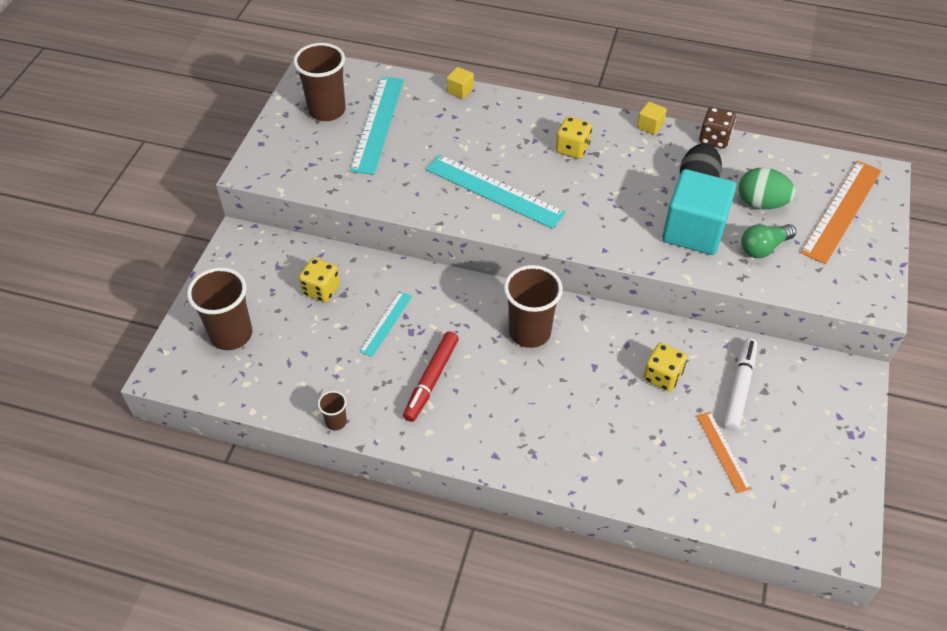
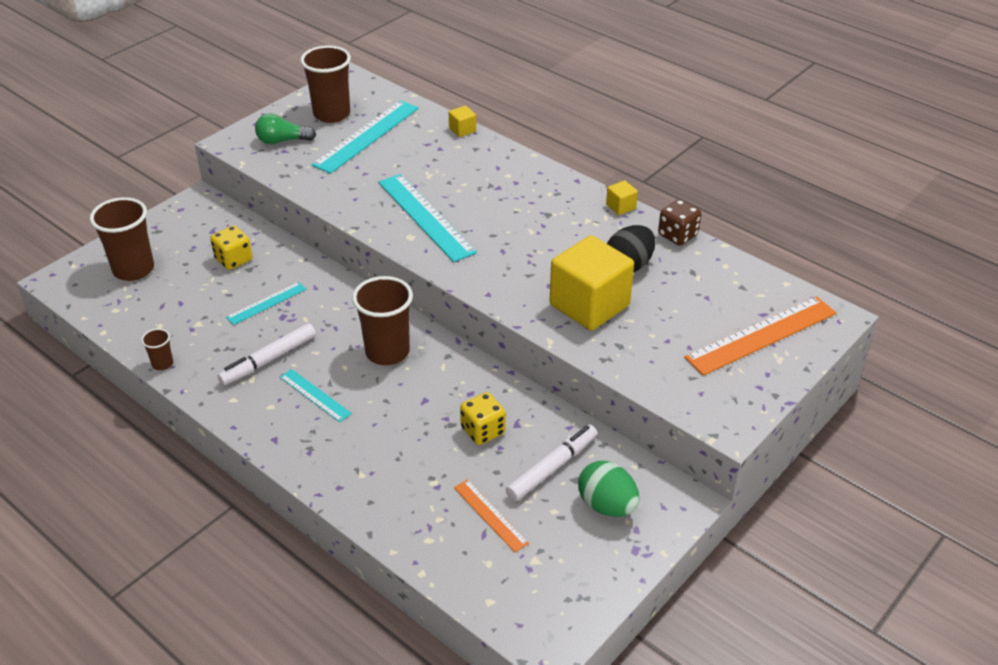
camera: 25 degrees right, 10 degrees down
red marker [403,331,459,422] -> white marker [218,323,316,385]
yellow dice [556,116,592,159] -> none
turquoise cube [662,169,737,255] -> yellow cube [550,235,634,331]
orange ruler [697,412,752,493] -> orange ruler turned 45 degrees counterclockwise [454,479,529,552]
green egg [738,167,796,209] -> green egg moved to [578,461,640,517]
green light bulb [741,224,796,258] -> green light bulb moved to [255,113,316,144]
none -> turquoise ruler [280,369,352,422]

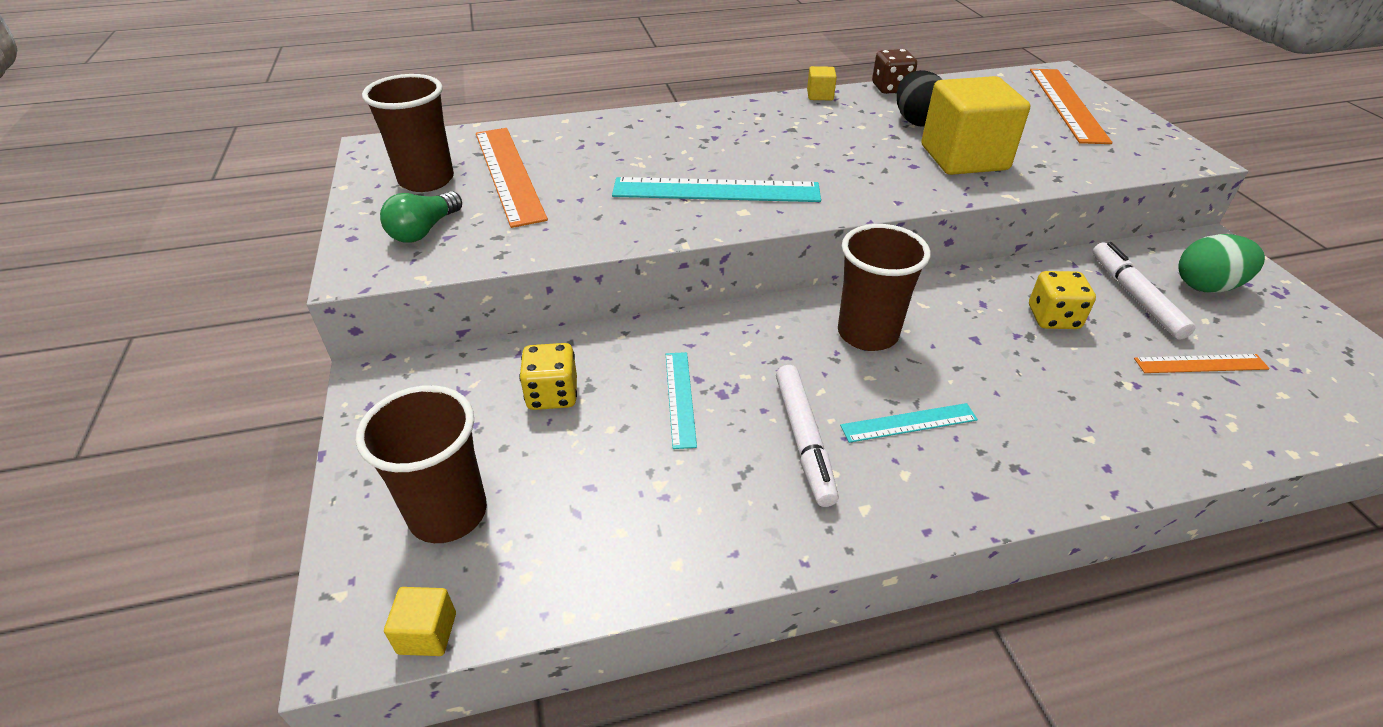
camera: 55 degrees left, 0 degrees up
brown cup [141,328,173,370] -> none
turquoise ruler [311,100,419,174] -> orange ruler [476,128,548,228]
yellow cube [449,106,476,137] -> yellow cube moved to [384,587,456,656]

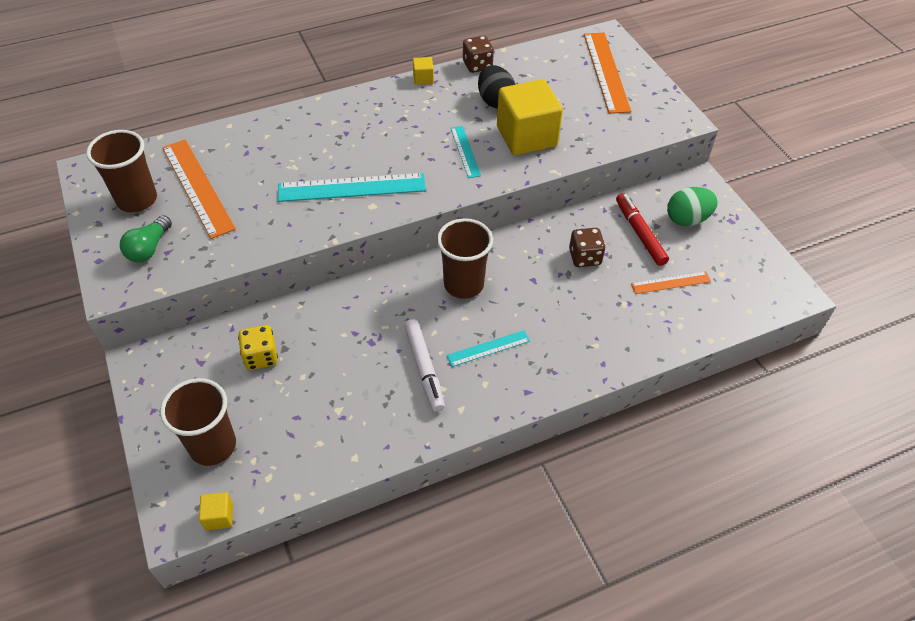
camera: 10 degrees left, 10 degrees up
turquoise ruler [666,352,697,449] -> turquoise ruler moved to [451,126,481,178]
yellow dice [1029,271,1096,329] -> brown dice [569,228,605,267]
white marker [1093,242,1195,340] -> red marker [616,193,669,266]

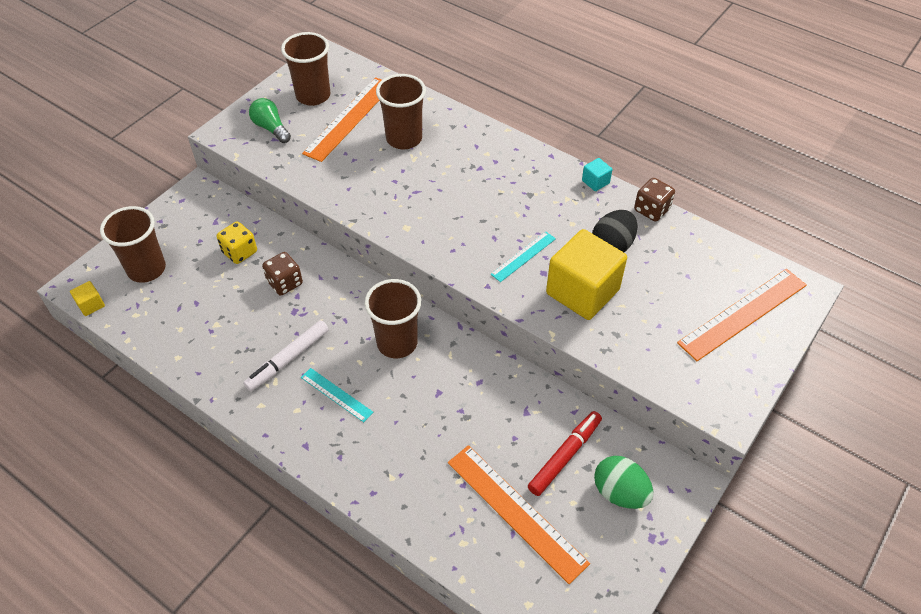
camera: 60 degrees right, 0 degrees up
green light bulb [120,215,172,262] -> green light bulb turned 60 degrees clockwise [249,98,291,143]
turquoise ruler [278,173,426,202] -> none
yellow cube [413,57,434,85] -> turquoise cube [582,158,612,191]
brown dice [569,228,605,267] -> brown dice moved to [262,252,303,296]
orange ruler [631,271,711,294] -> orange ruler [448,445,590,584], size x1.86
none -> brown cup [376,74,426,149]

